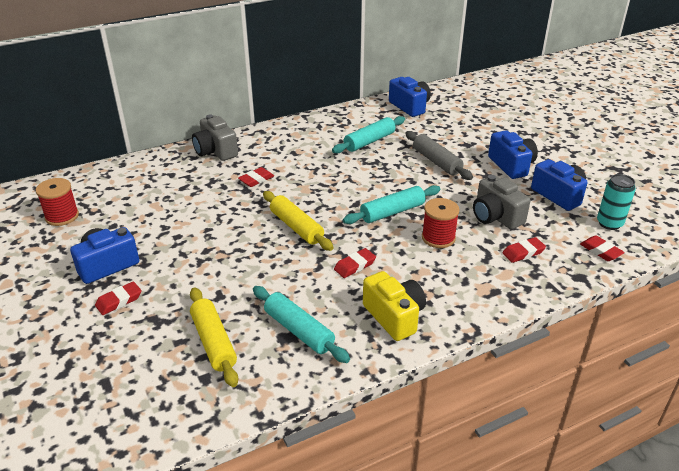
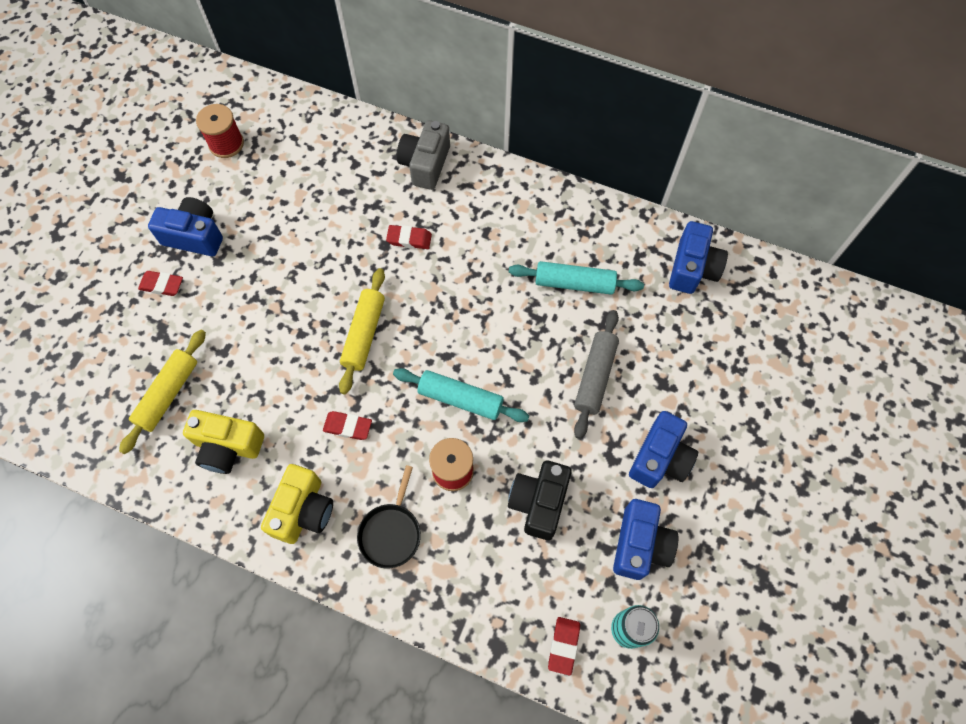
camera: 50 degrees right, 30 degrees up
turquoise rolling pin [253,286,350,363] -> yellow camera [183,410,264,474]
grey camera [473,175,531,229] -> black camera [508,461,572,540]
red eraser [503,237,546,263] -> none
none -> black pan [357,465,421,568]

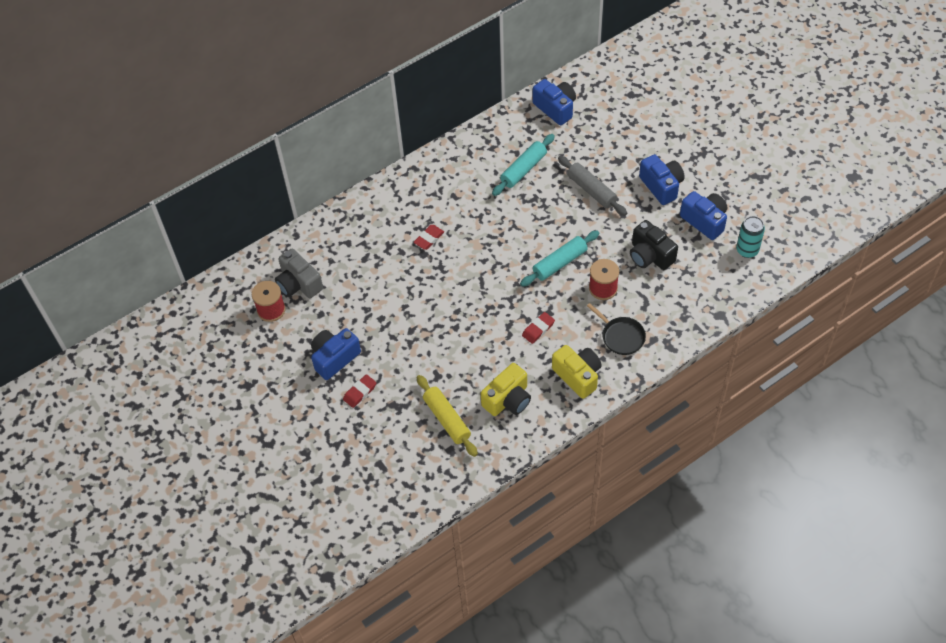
camera: 55 degrees left, 10 degrees down
yellow rolling pin [339,268,385,394] -> none
grey camera [397,120,450,190] -> grey camera moved to [275,249,323,298]
red eraser [548,617,580,676] -> none

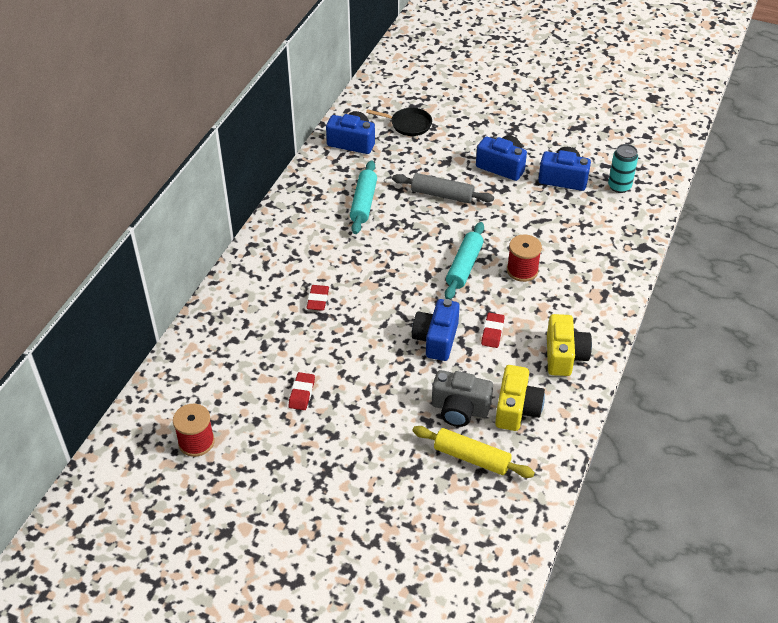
camera: 35 degrees left, 10 degrees down
grey camera [275,249,323,298] -> grey camera moved to [432,370,493,427]
blue camera [311,328,361,380] -> blue camera moved to [412,299,460,361]
red eraser [343,374,376,408] -> red eraser moved to [289,372,315,410]
yellow camera [552,345,602,399] -> yellow camera turned 75 degrees clockwise [547,314,592,376]
black pan [587,303,646,355] -> black pan moved to [366,108,432,136]
black camera [630,220,678,270] -> none

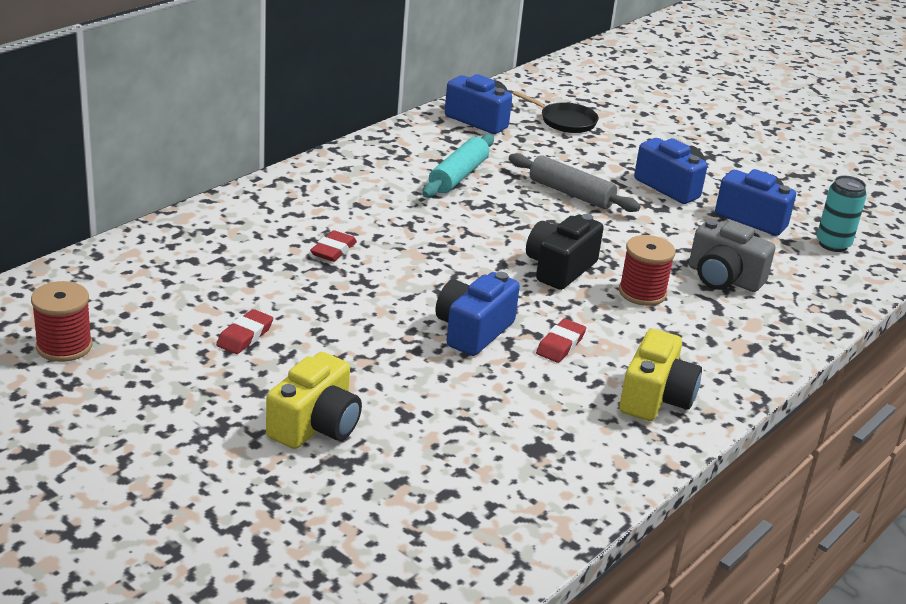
camera: 15 degrees right, 15 degrees down
yellow rolling pin [412,426,535,478] -> none
grey camera [432,370,493,427] -> grey camera moved to [689,219,775,292]
turquoise rolling pin [445,222,484,299] -> black camera [526,214,604,290]
yellow camera [495,365,545,431] -> yellow camera moved to [266,352,362,449]

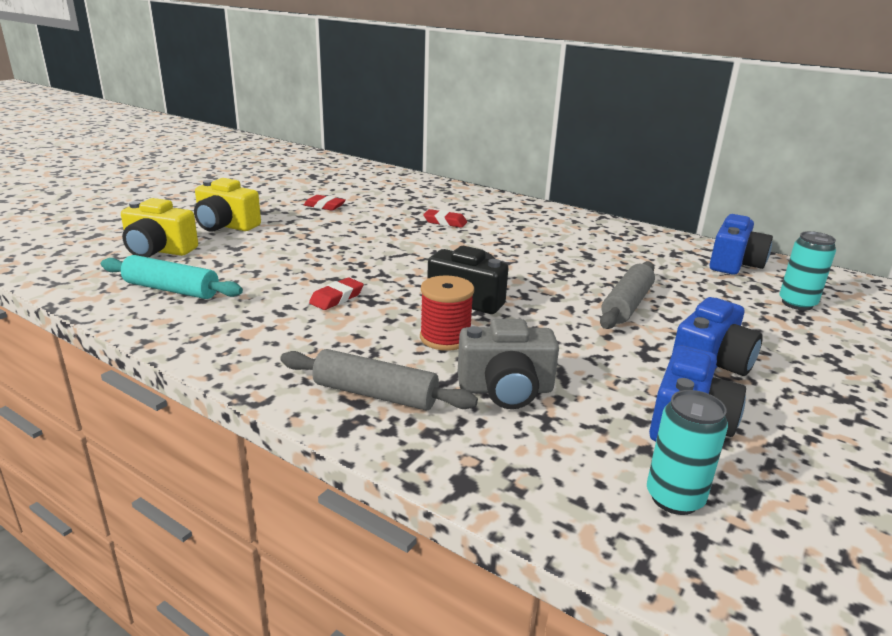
camera: 85 degrees right, 5 degrees down
red spool [31,281,92,362] -> none
turquoise rolling pin [422,134,494,198] -> turquoise rolling pin moved to [101,255,243,299]
blue camera [435,272,520,356] -> none
black pan [513,91,599,133] -> turquoise can [779,231,836,310]
red eraser [536,319,586,363] -> red eraser turned 75 degrees counterclockwise [309,278,364,310]
yellow camera [619,329,702,421] -> yellow camera moved to [121,198,198,257]
grey camera [689,219,775,292] -> grey camera turned 120 degrees counterclockwise [458,319,559,409]
none -> grey rolling pin [280,349,478,411]

